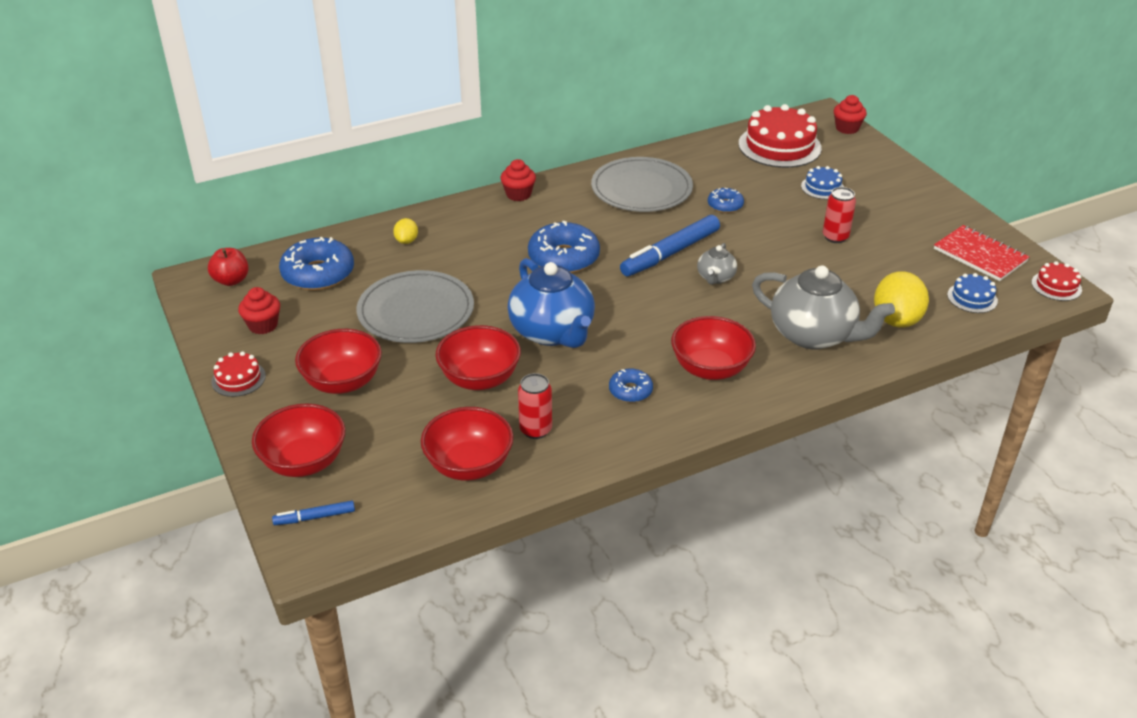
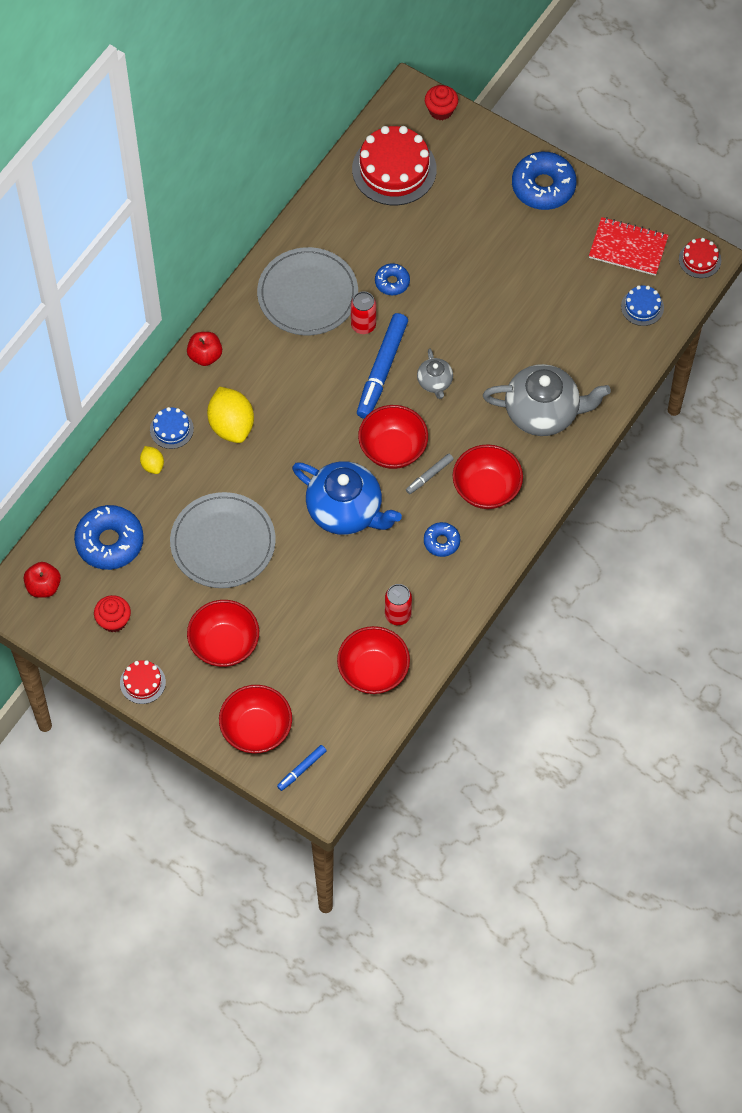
camera: 30 degrees left, 25 degrees up
red bowl [435,325,521,390] -> red bowl moved to [358,405,428,469]
red cupcake [500,159,536,201] -> red apple [187,332,222,366]
blue donut [528,221,600,273] -> blue donut moved to [512,152,577,210]
blue cake [801,166,844,199] -> blue cake moved to [150,407,194,449]
red can [823,187,856,243] -> red can moved to [351,291,376,334]
yellow lemon [874,271,929,328] -> yellow lemon moved to [207,387,254,443]
none -> grey marker [406,454,454,494]

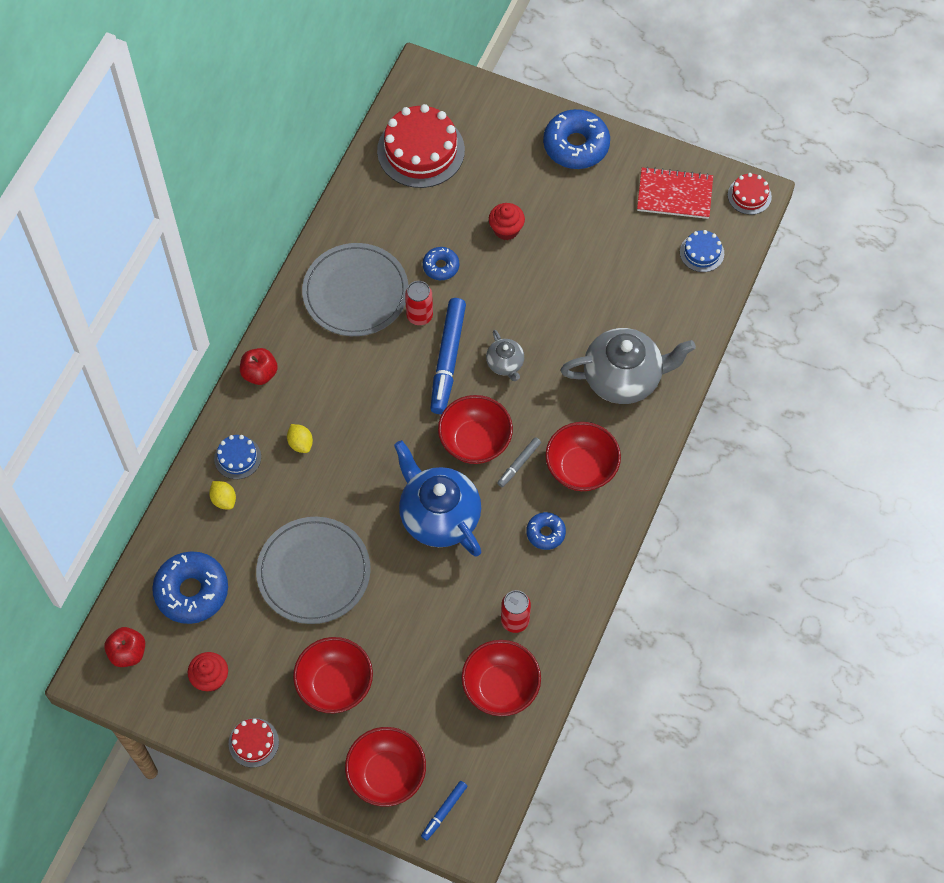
camera: 10 degrees left, 0 degrees up
yellow lemon [207,387,254,443] -> yellow lemon [287,424,313,453], size x0.51
blue teapot [292,461,402,535] -> blue teapot turned 150 degrees counterclockwise [394,440,481,557]
red cupcake [425,85,458,120] -> red cupcake moved to [489,203,525,240]

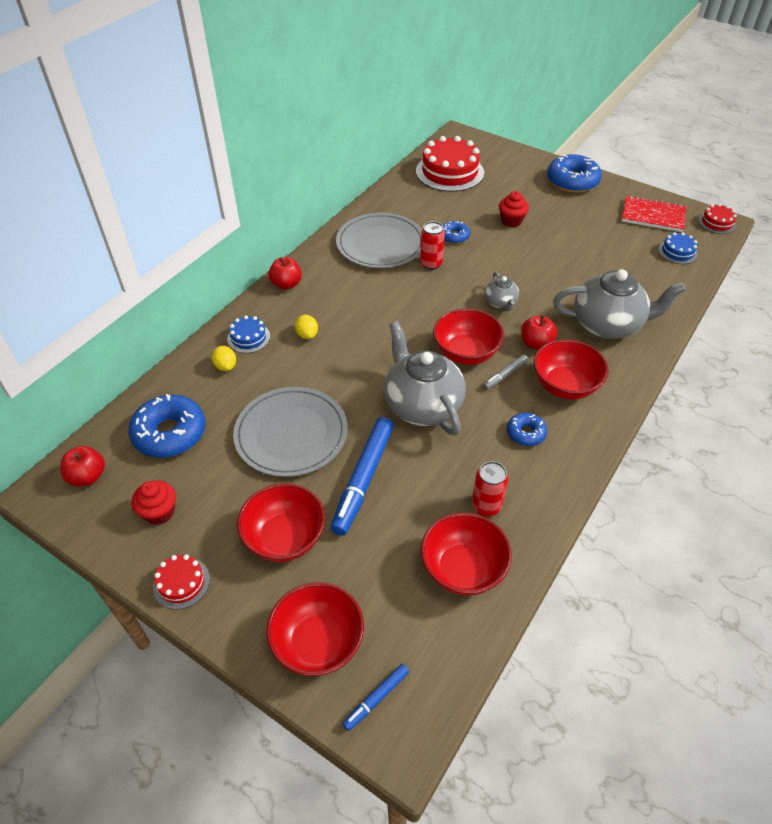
camera: 10 degrees right, 15 degrees down
blue teapot [394,440,481,557] -> grey teapot [384,321,466,436]
blue marker [430,298,466,414] -> blue marker moved to [330,417,394,536]
none -> red apple [521,315,557,350]

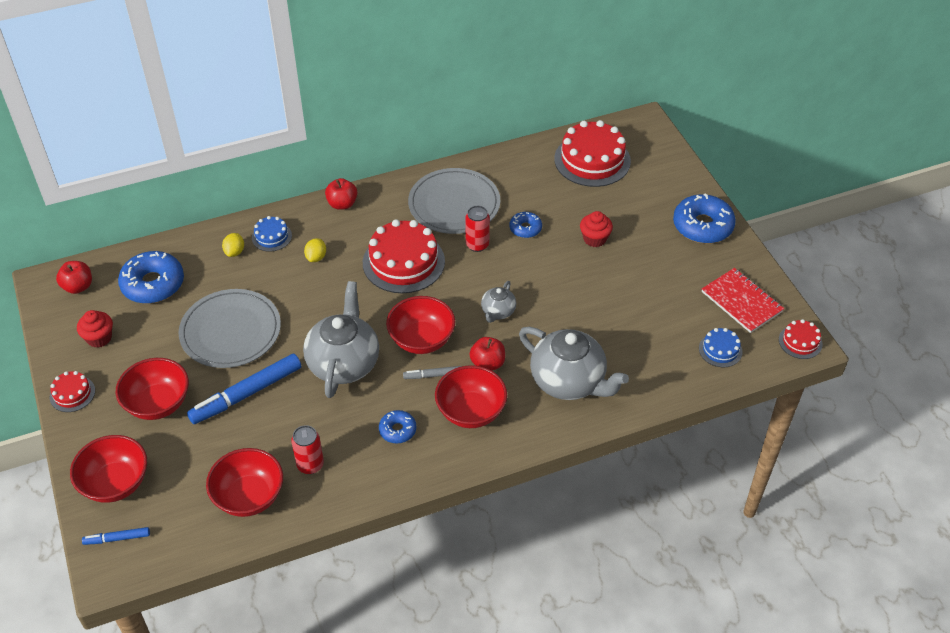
camera: 35 degrees right, 0 degrees up
none -> red cake [363,219,445,293]

